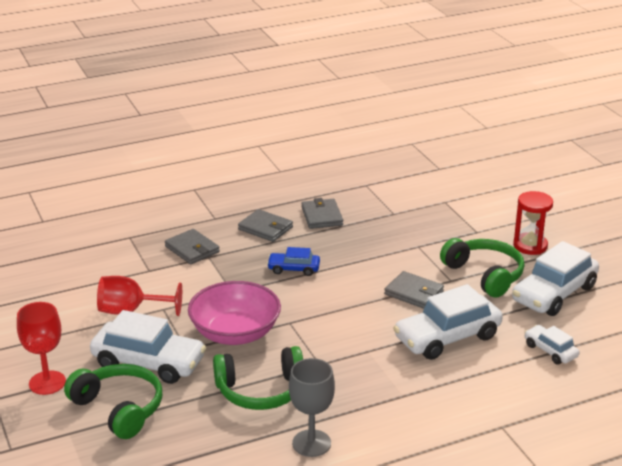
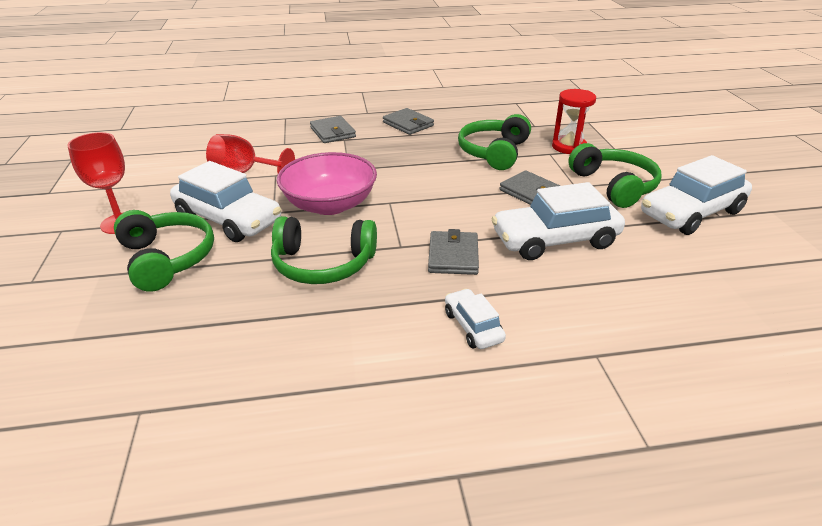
camera: 15 degrees right, 5 degrees up
blue car [267,247,320,276] -> none
grey goblet [289,358,335,457] -> none
grey wallet [301,198,343,229] -> grey wallet moved to [428,229,479,275]
red hourglass [513,191,553,255] -> red hourglass moved to [552,89,596,154]
white car [524,325,580,365] -> white car moved to [445,288,506,349]
none -> green headphones [458,114,531,170]

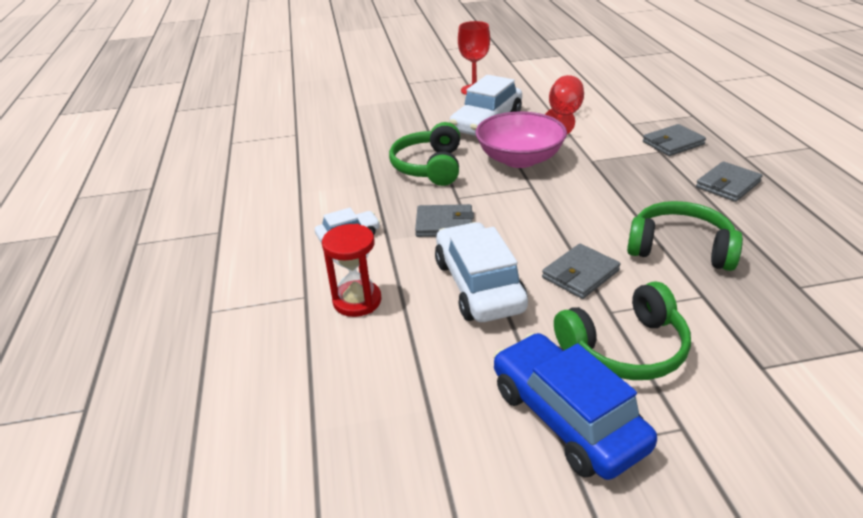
camera: 90 degrees right, 0 degrees up
green headphones [114,210,214,292] -> none
red hourglass [552,89,596,154] -> red hourglass moved to [322,224,381,317]
white car [641,155,752,235] -> blue car [493,333,657,480]

